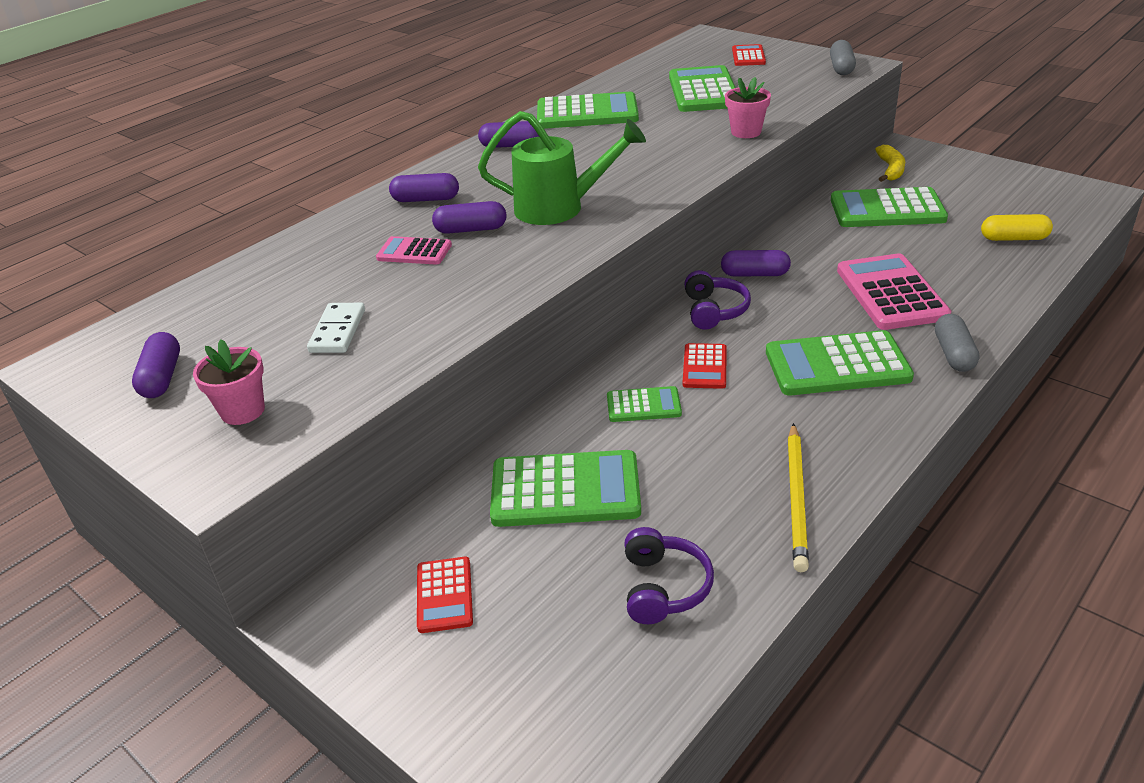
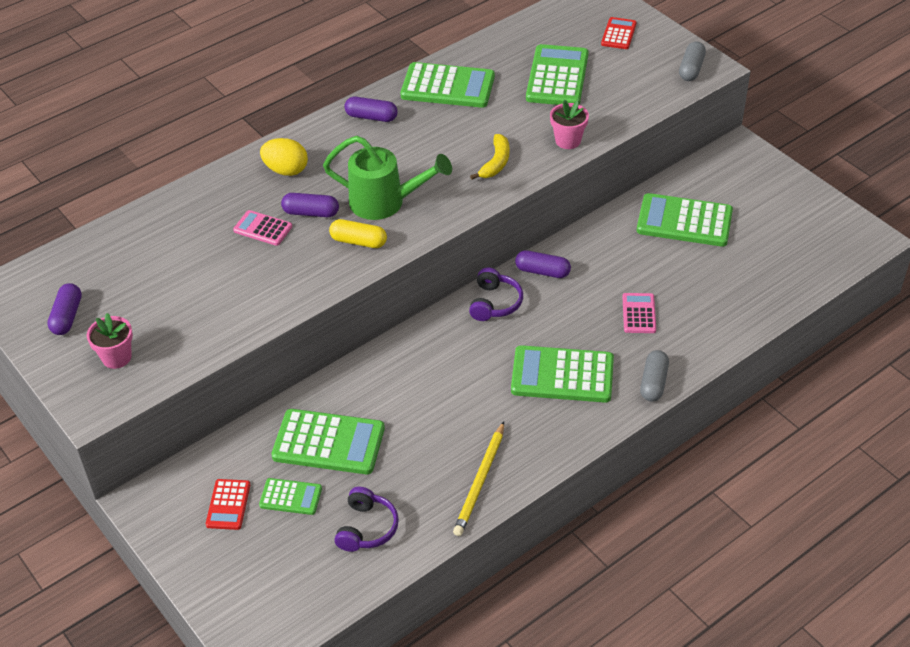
camera: 10 degrees right, 10 degrees up
white domino [307,303,365,353] -> none
purple capsule [389,173,459,202] -> yellow egg [260,138,308,176]
green calculator [607,386,682,422] -> green calculator moved to [259,478,322,515]
red calculator [683,343,727,389] -> none
pink calculator [837,253,951,330] -> pink calculator [623,293,656,333], size x0.54
yellow banana [875,145,905,182] -> yellow banana moved to [470,134,510,180]
yellow capsule [981,214,1053,241] -> yellow capsule moved to [329,219,387,248]

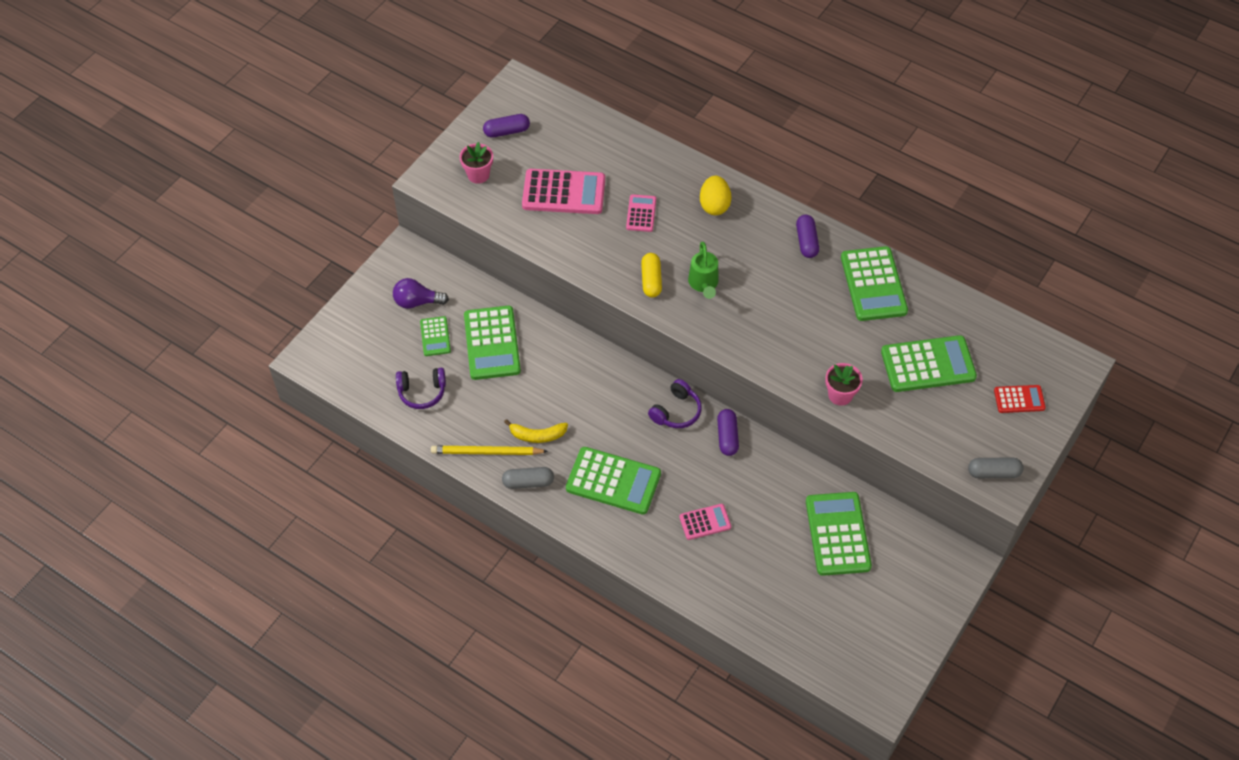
camera: 70 degrees right, 10 degrees up
red calculator [206,479,250,530] -> purple light bulb [393,278,449,309]
purple capsule [281,193,339,217] -> none
green watering can [323,136,452,220] -> green watering can [688,242,719,299], size x0.64
purple headphones [469,268,523,321] -> purple headphones turned 45 degrees counterclockwise [648,379,702,428]
yellow banana [470,134,510,180] -> yellow banana moved to [504,419,568,443]
green calculator [511,345,614,403] -> green calculator turned 120 degrees clockwise [566,447,661,515]
grey capsule [640,350,669,401] -> grey capsule moved to [502,467,554,489]
none -> pink calculator [522,169,605,214]

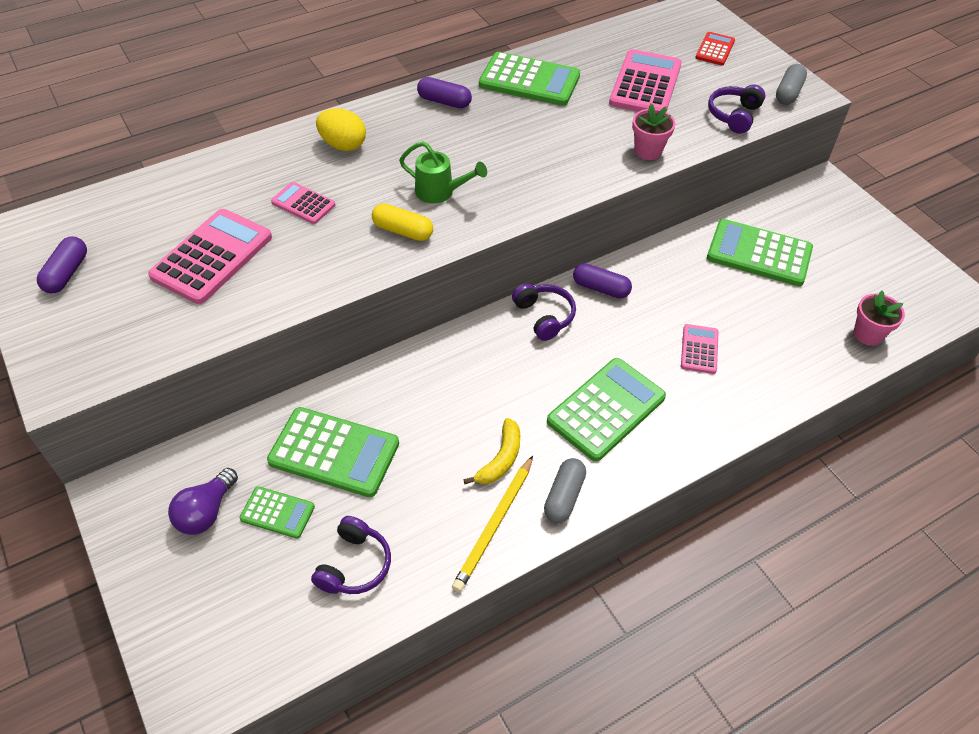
camera: 65 degrees left, 5 degrees down
pink flower pot [460,142,493,184] -> pink flower pot moved to [854,291,905,346]
green calculator [881,335,977,392] -> pink calculator [609,49,682,112]
none -> purple headphones [708,84,765,134]

